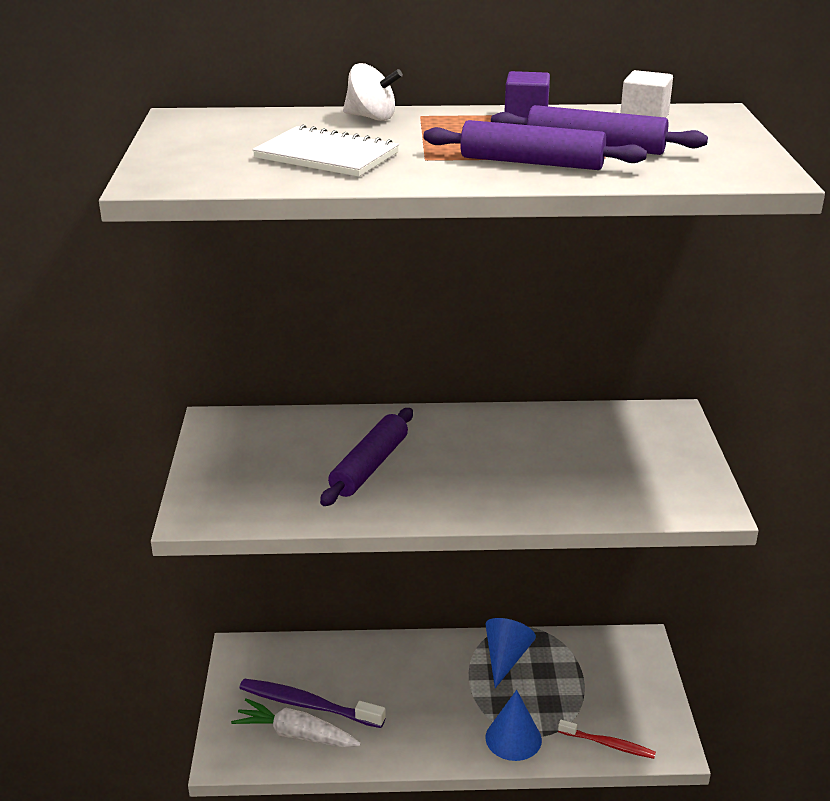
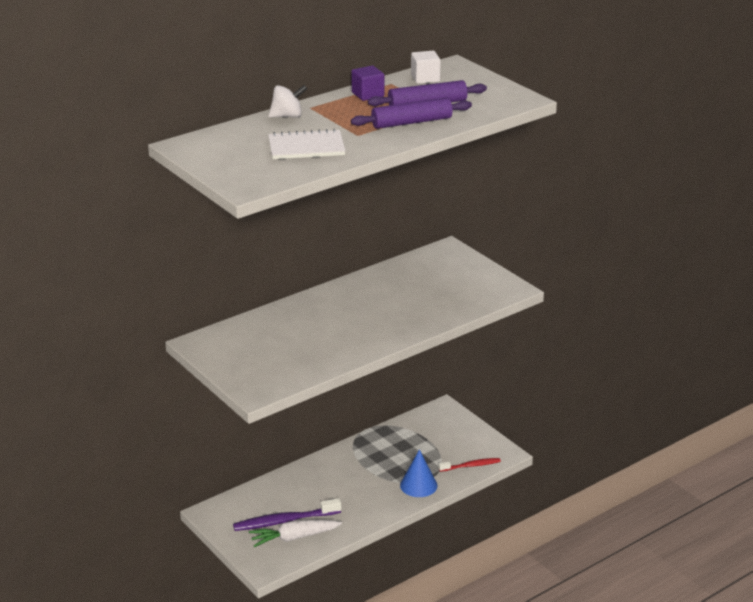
camera: 35 degrees left, 0 degrees up
purple rolling pin [320,408,413,506] -> none
blue cone [485,618,536,688] -> none

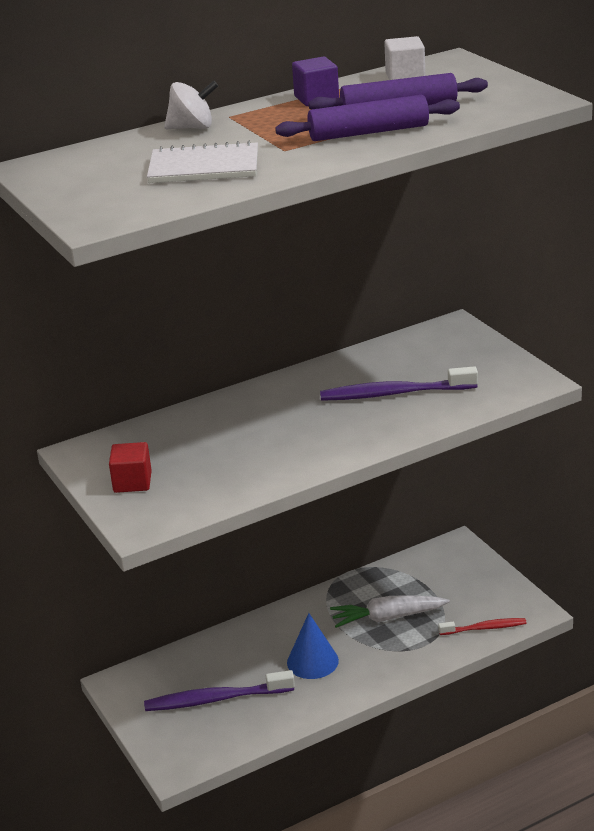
camera: 10 degrees right, 0 degrees up
white carrot [249,520,342,547] -> white carrot moved to [330,595,450,628]
blue cone [400,449,437,497] -> blue cone moved to [287,613,339,679]
none -> red cube [109,442,152,493]
none -> purple toothbrush [320,366,478,401]

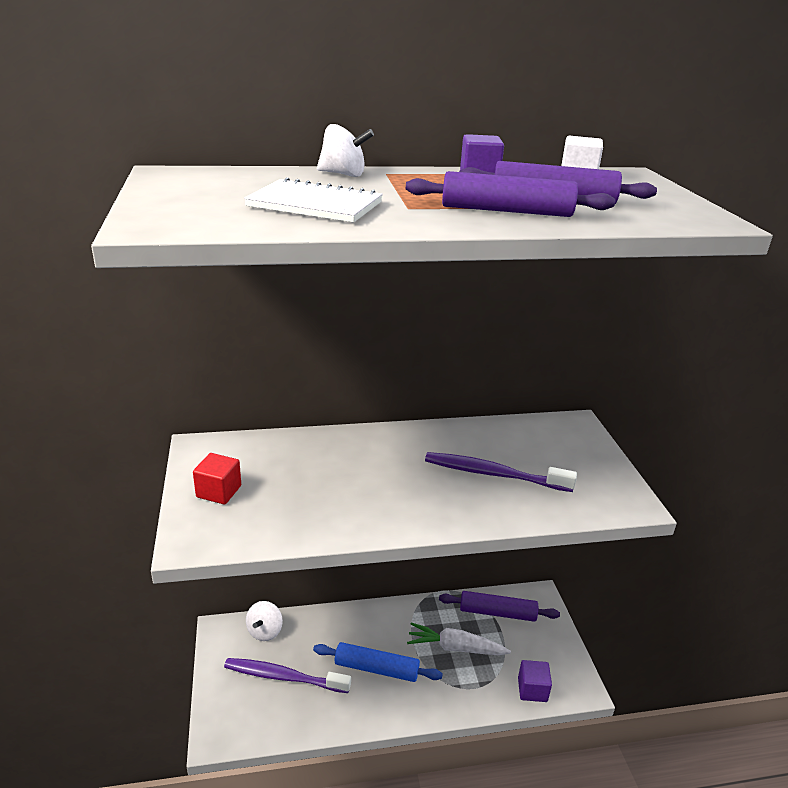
camera: 15 degrees right, 0 degrees up
blue cone [287,613,339,679] -> blue rolling pin [313,642,443,682]
red toothbrush [438,618,526,635] -> purple cube [518,660,552,702]
none -> white spinning top [246,601,283,641]
none -> purple rolling pin [439,591,560,622]

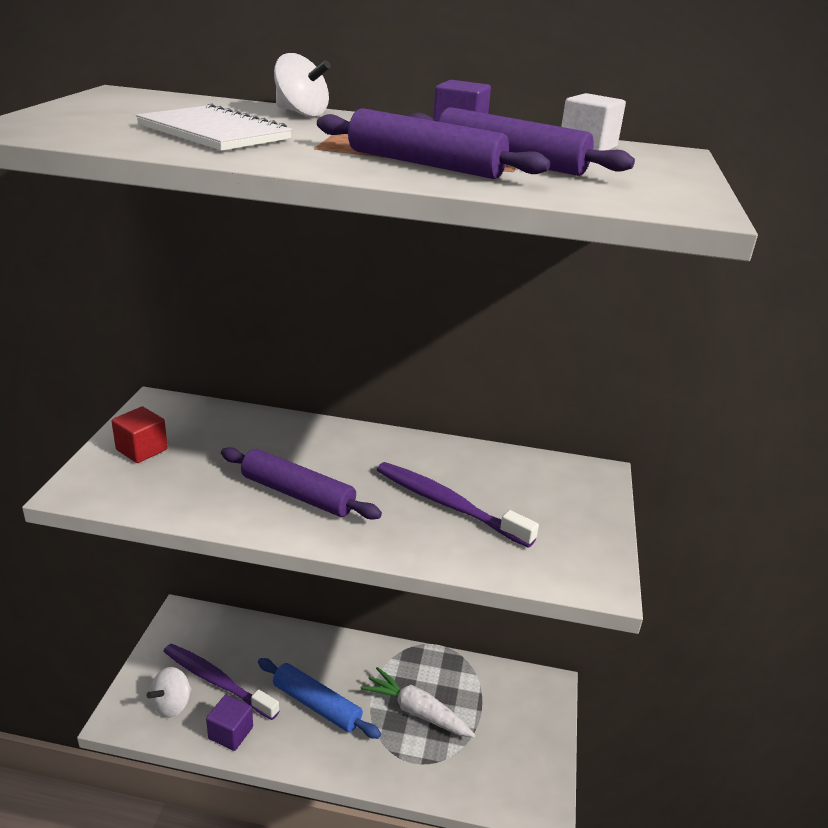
camera: 20 degrees right, 0 degrees up
white spinning top [246,601,283,641] -> white spinning top moved to [146,667,192,718]
purple rolling pin [439,591,560,622] -> purple rolling pin moved to [221,447,382,520]
purple cube [518,660,552,702] -> purple cube moved to [206,695,253,751]

